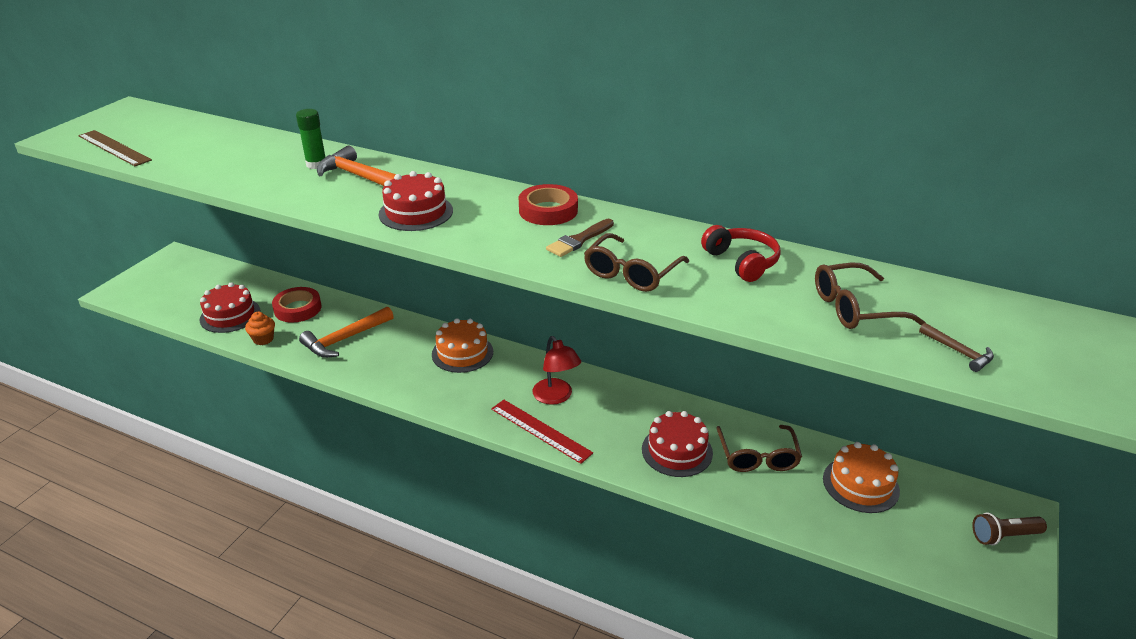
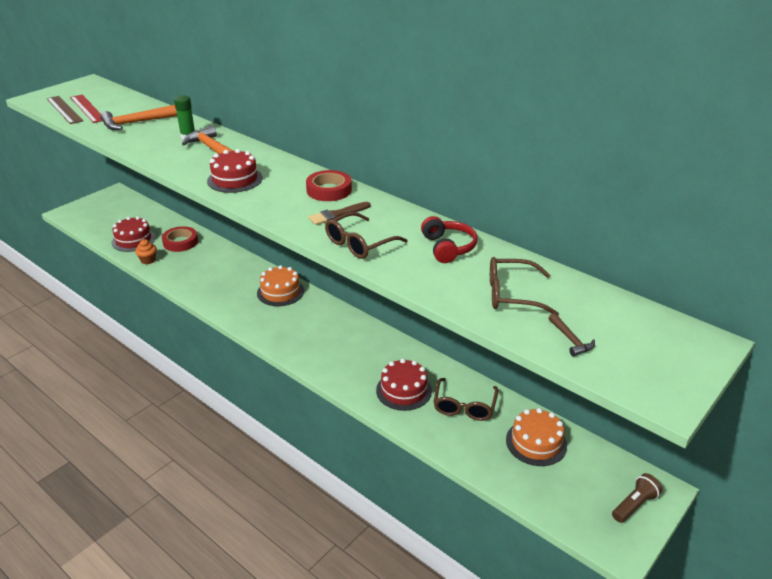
camera: 15 degrees right, 0 degrees up
orange hammer [299,307,394,358] -> orange hammer moved to [101,105,177,130]
red ruler [491,400,593,464] -> red ruler moved to [70,95,102,123]
red lamp [532,336,581,405] -> none
brown flashlight [972,512,1047,545] -> brown flashlight turned 135 degrees clockwise [612,473,662,523]

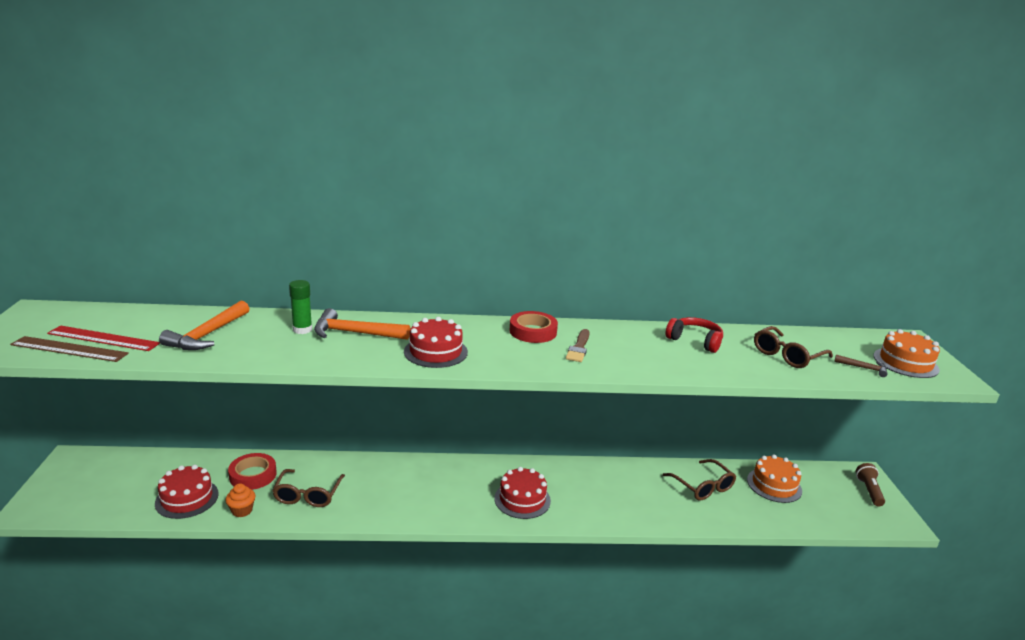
camera: 45 degrees left, 10 degrees down
orange cake [257,265,304,306] -> orange cake moved to [874,329,940,378]
brown glasses [325,212,408,259] -> brown glasses moved to [272,469,345,507]
red cake [376,358,432,411] -> red cake moved to [494,467,551,519]

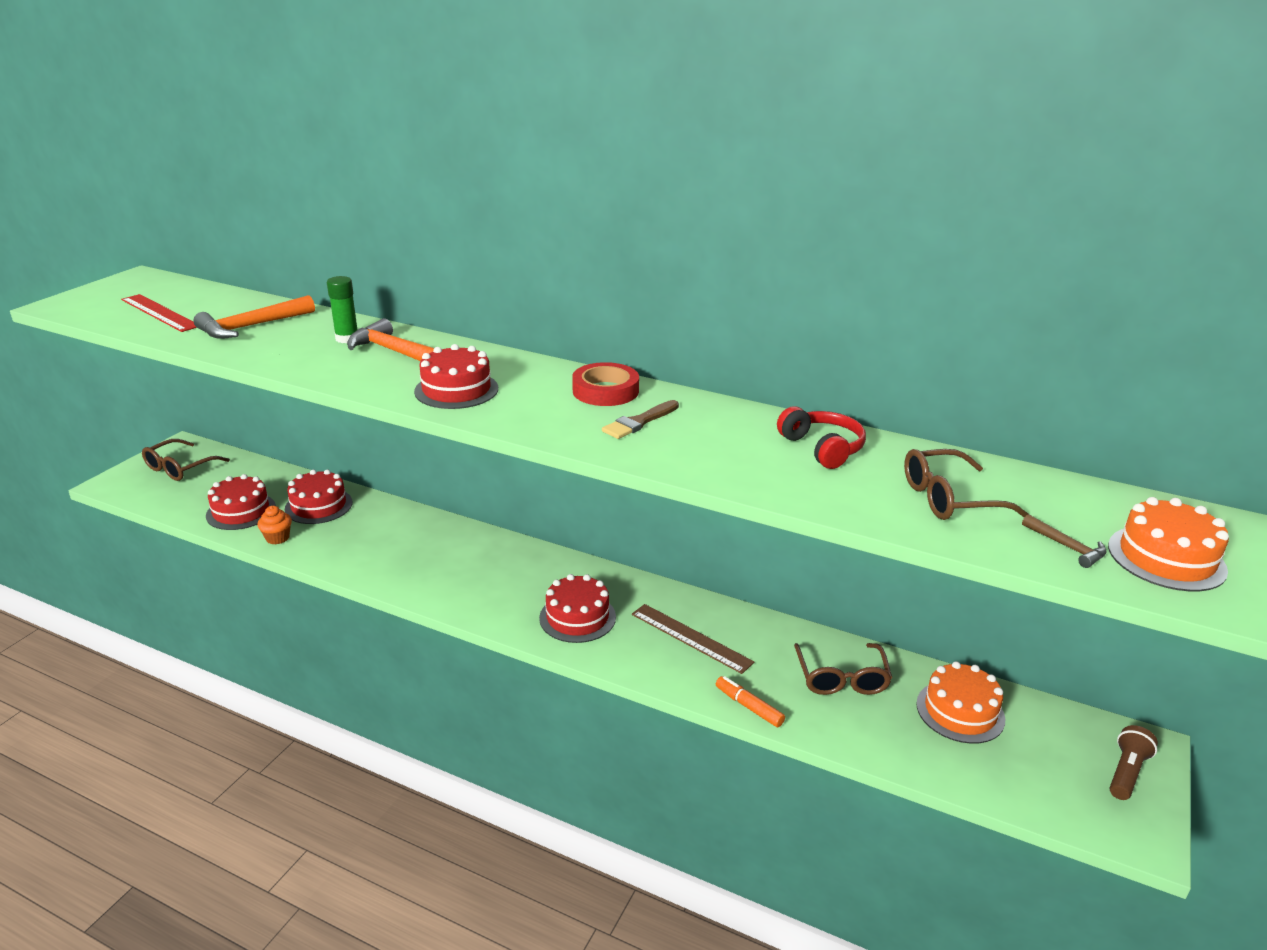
camera: 30 degrees right, 5 degrees up
brown ruler [10,336,129,362] -> brown ruler moved to [632,604,754,674]
red tape [228,453,277,490] -> red cake [285,470,353,524]
brown glasses [272,469,345,507] -> brown glasses moved to [142,439,230,481]
none -> orange marker [716,676,785,727]

